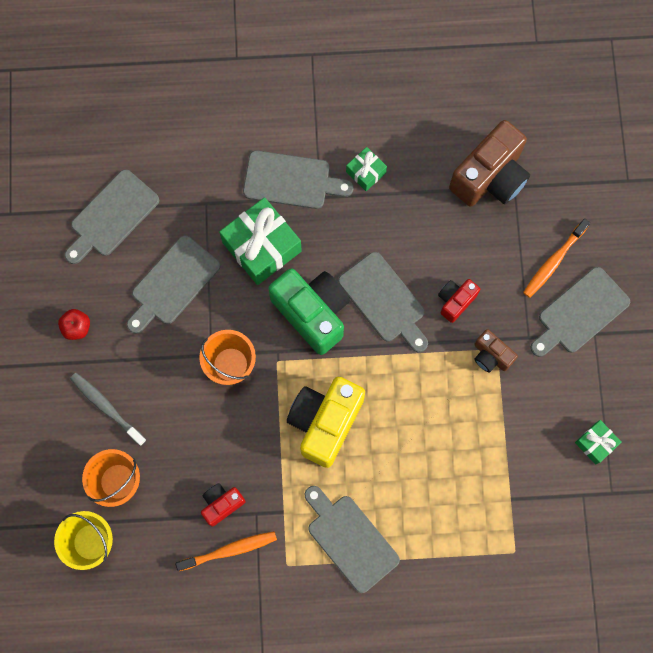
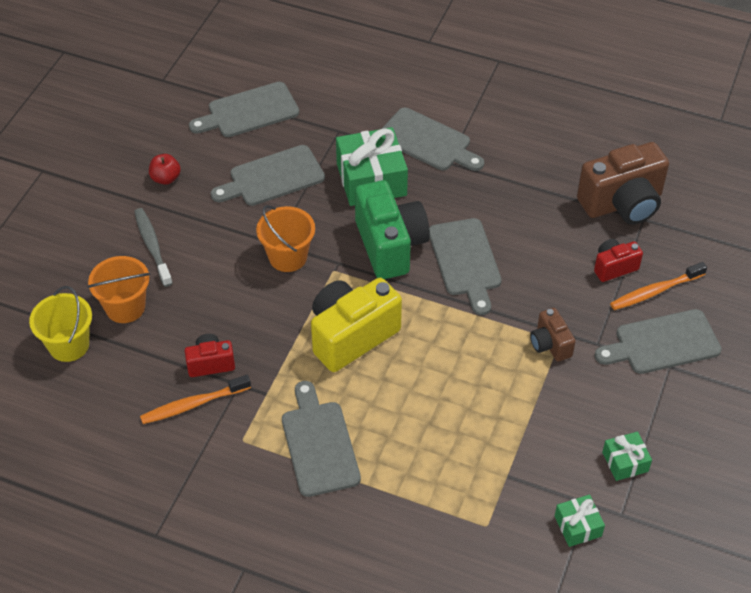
camera: 25 degrees right, 25 degrees down
orange toothbrush [175,531,277,571] -> orange toothbrush turned 150 degrees clockwise [140,375,251,424]
green gift [346,147,387,191] -> green gift moved to [555,495,605,547]
red camera [438,279,480,323] -> red camera moved to [594,239,643,282]

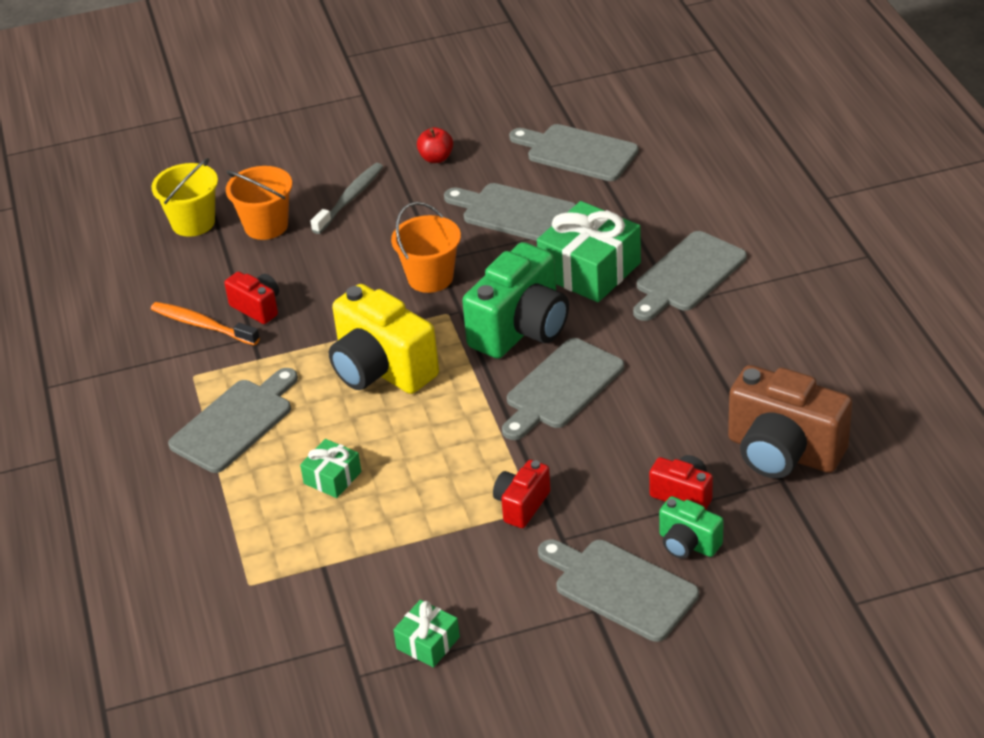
camera: 55 degrees right, 10 degrees down
yellow camera [311,278,402,372] -> yellow camera turned 150 degrees counterclockwise [329,284,439,394]
grey cutting board [382,108,484,171] -> grey cutting board turned 45 degrees clockwise [633,231,747,321]
brown camera [530,308,576,362] -> red camera [493,460,551,528]
green gift [555,495,605,547] -> green gift moved to [300,439,361,498]
orange toothbrush [610,262,707,310] -> green camera [659,496,724,559]

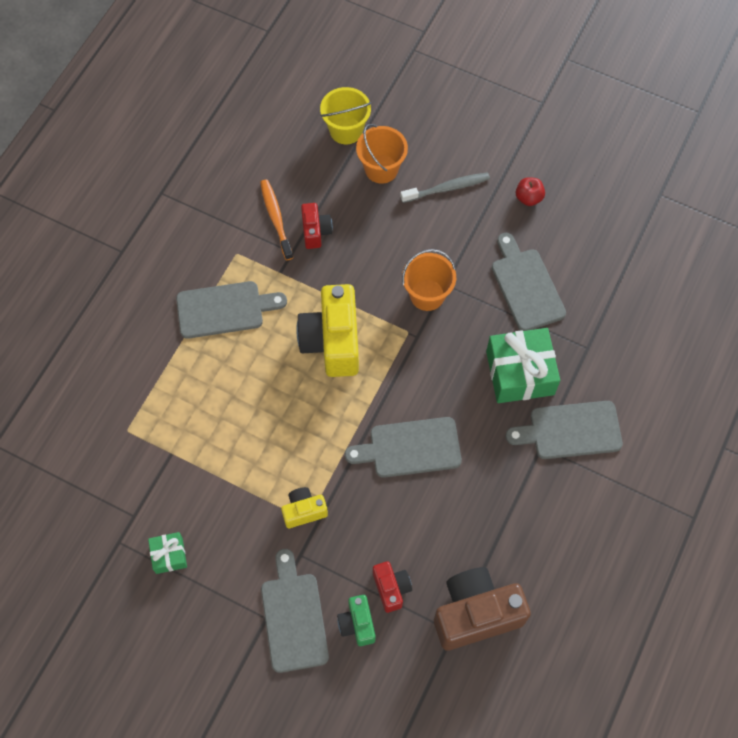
camera: 40 degrees right, 25 degrees up
green gift [300,439,361,498] -> none
green camera [462,242,569,359] -> none
red camera [493,460,551,528] -> yellow camera [281,487,328,528]
grey cutting board [509,124,639,181] -> none
brown camera [728,365,852,478] -> brown camera turned 90 degrees clockwise [434,567,531,650]

